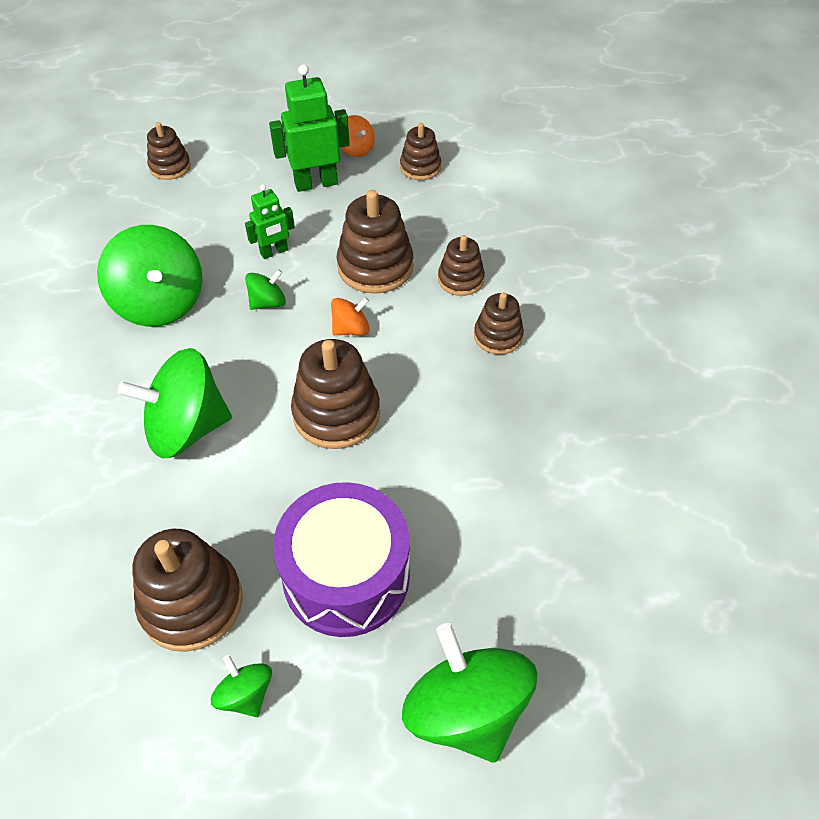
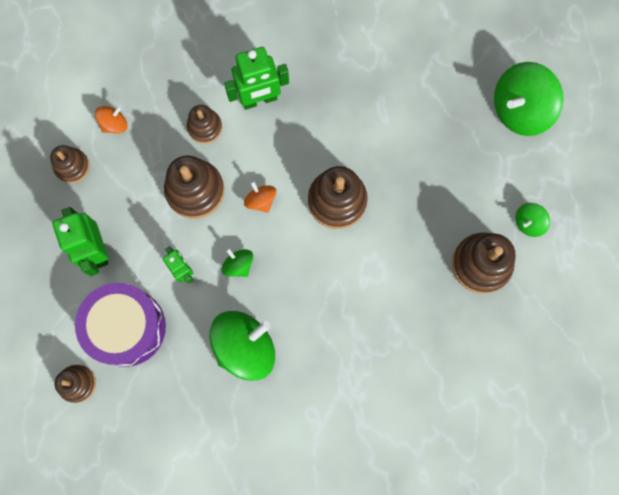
camera: 95 degrees left, 25 degrees up
green spinning top [118,348,232,458] -> none
purple drum [273,482,410,637] -> purple drum moved to [75,283,166,367]
orange spinning top [341,115,375,157] -> orange spinning top moved to [95,106,127,134]
brown stacking toy [474,292,524,355] -> green robot [224,47,289,110]

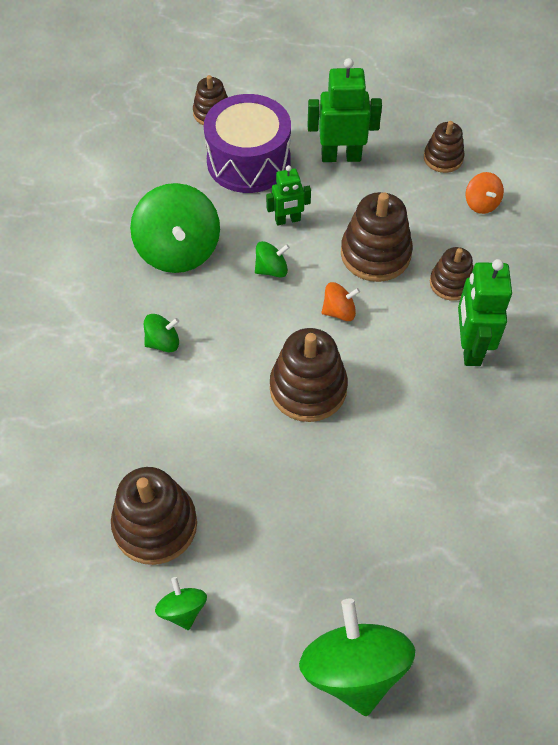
camera: 110 degrees right, 20 degrees down
none -> green spinning top [144,314,179,352]

